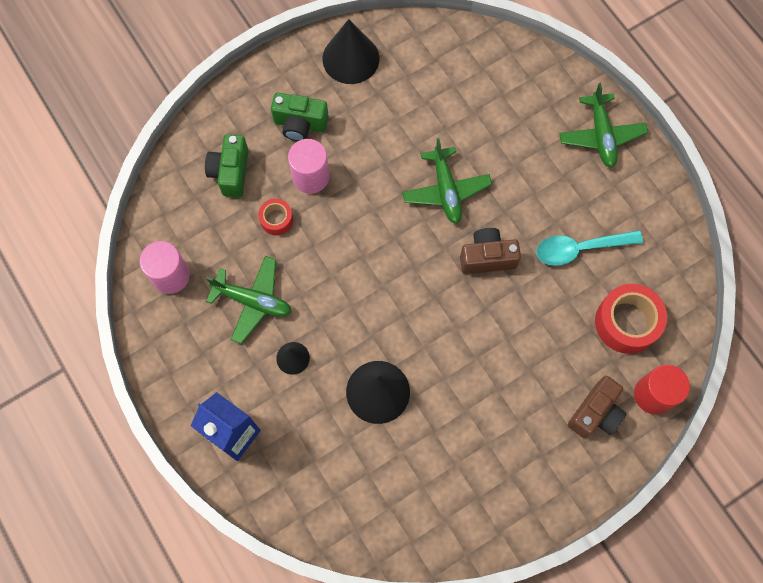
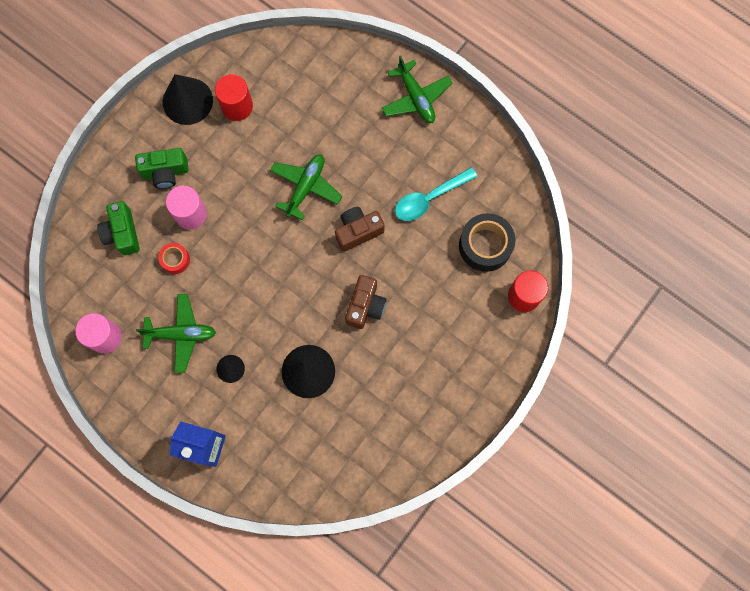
camera: 20 degrees left, 5 degrees up
green plane [402,138,492,224] -> green plane turned 120 degrees counterclockwise [270,155,342,221]
brown camera [568,376,626,438] -> brown camera moved to [345,275,387,329]
red tape [595,284,667,354] -> black tape [459,213,516,272]
none -> red cylinder [215,74,253,121]

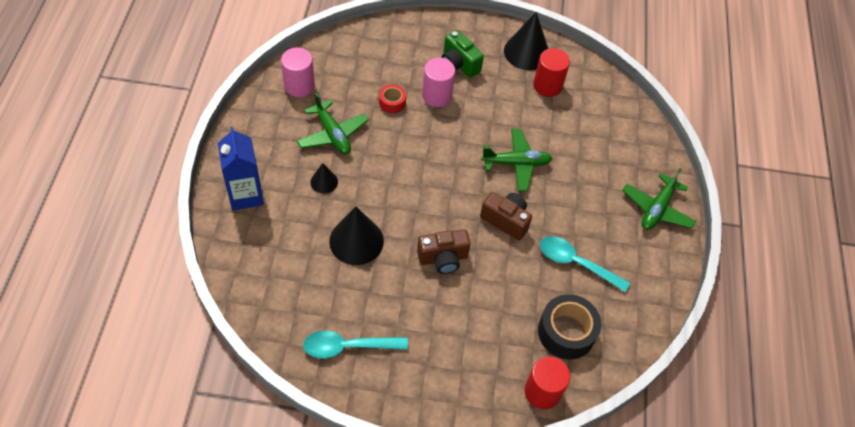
camera: 55 degrees right, 20 degrees down
green camera [97,201,140,255] -> none
none -> turquoise spoon [303,330,408,359]

